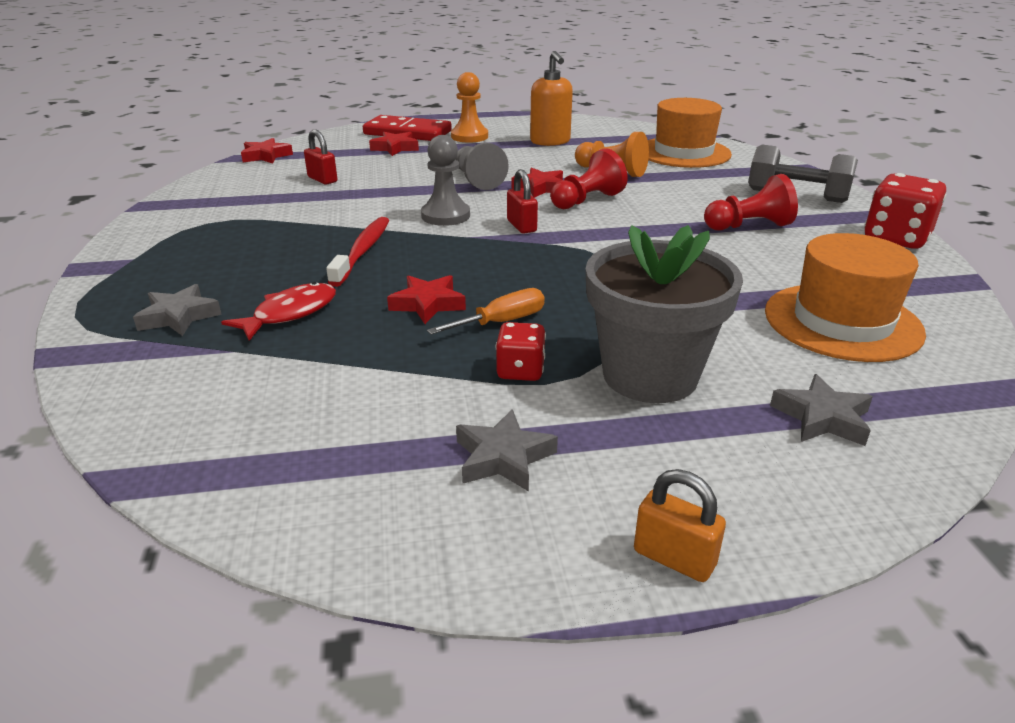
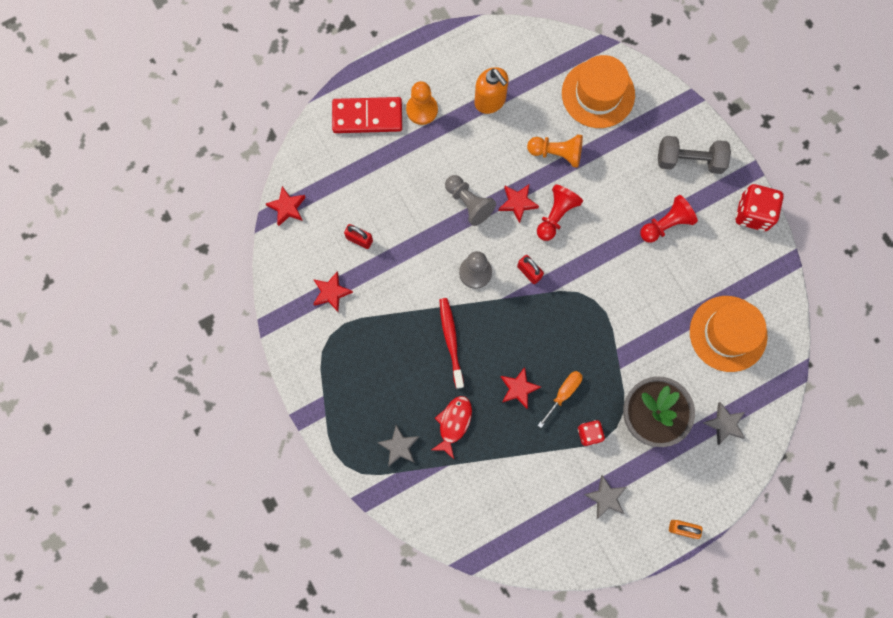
camera: 20 degrees left, 45 degrees up
red star [369,132,419,156] -> red star moved to [313,271,353,312]

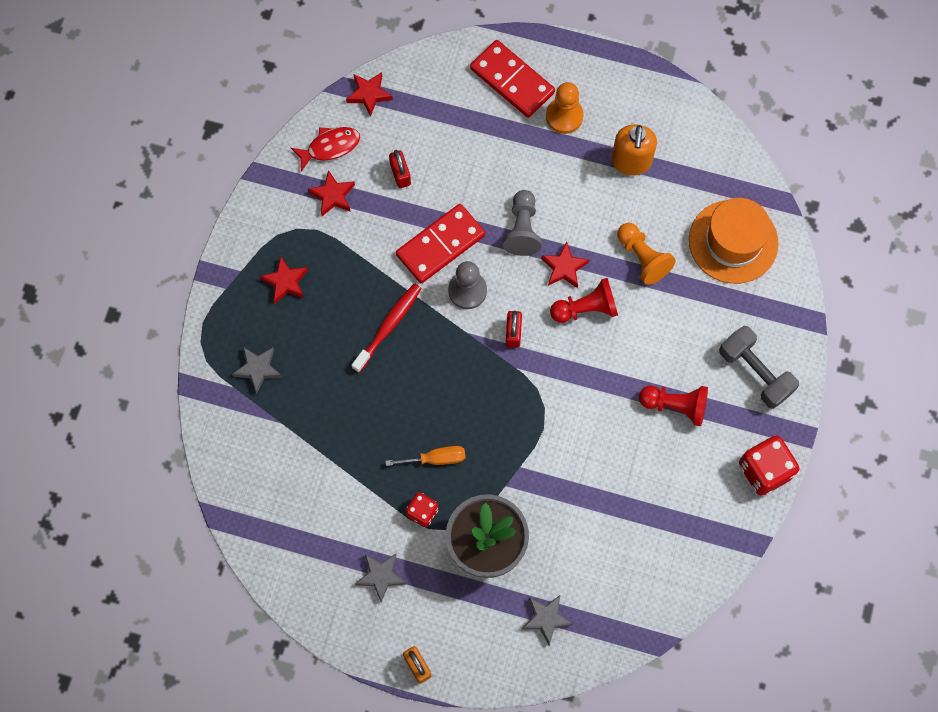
camera: 45 degrees right, 5 degrees down
red fish [432,396,472,459] -> red fish moved to [291,127,360,172]
red star [501,367,541,409] -> red star moved to [260,256,308,303]
orange hat [690,296,768,372] -> none
none -> red domino [396,204,485,283]

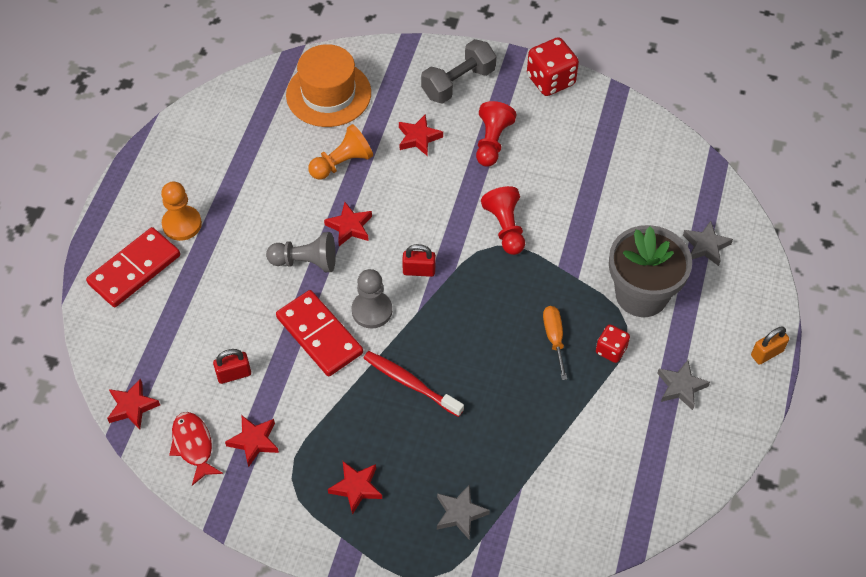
camera: 90 degrees left, 15 degrees down
red pawn [550,278,618,323] -> red pawn moved to [481,186,525,255]
orange soap dispenser [611,125,657,175] -> none
none -> red star [399,114,443,156]

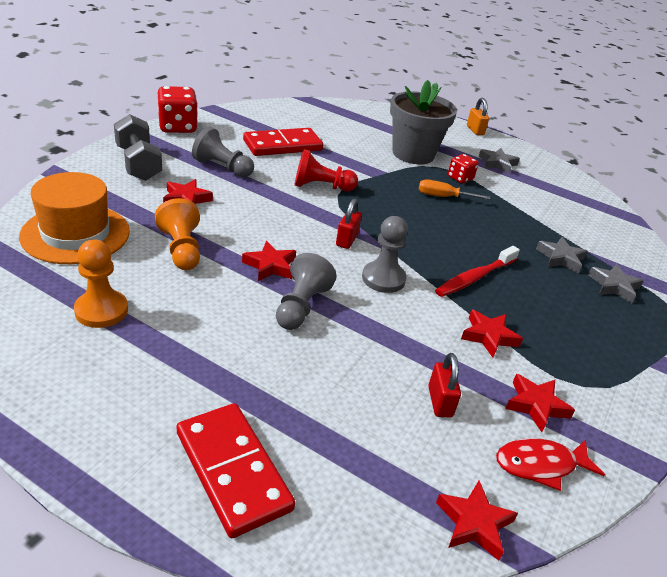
camera: 80 degrees left, 20 degrees down
orange pawn [161,182,202,241] -> orange pawn moved to [74,239,128,328]
red domino [276,290,363,376] -> red domino moved to [243,128,323,156]
red star [328,461,382,515] -> red star moved to [461,309,523,358]
red pawn [476,101,516,167] -> grey pawn [192,126,254,177]
grey star [683,221,733,266] -> grey star moved to [536,237,588,273]

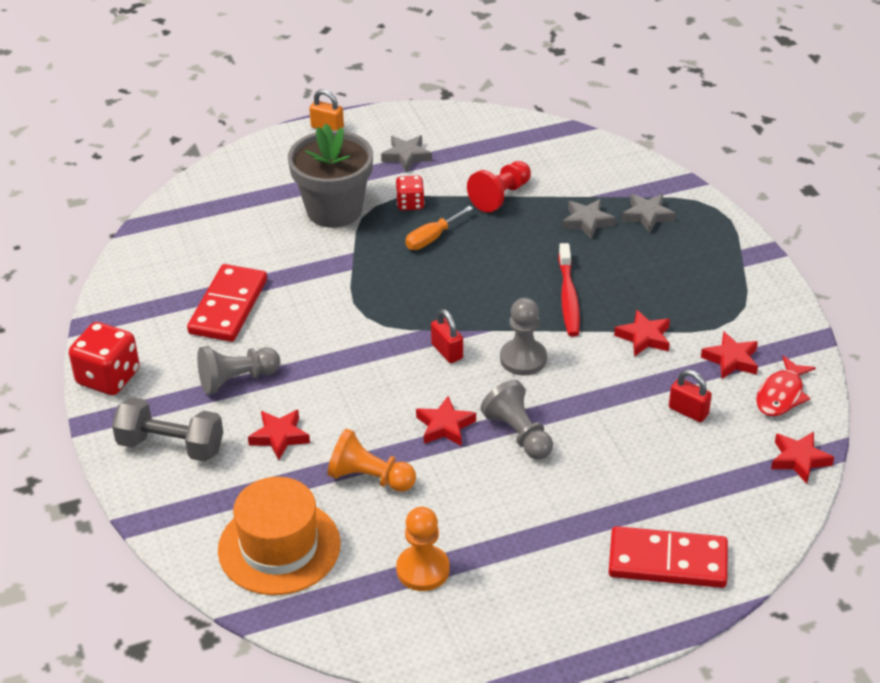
camera: 45 degrees left, 5 degrees up
red pawn [294,149,358,192] -> red pawn moved to [467,161,531,213]

